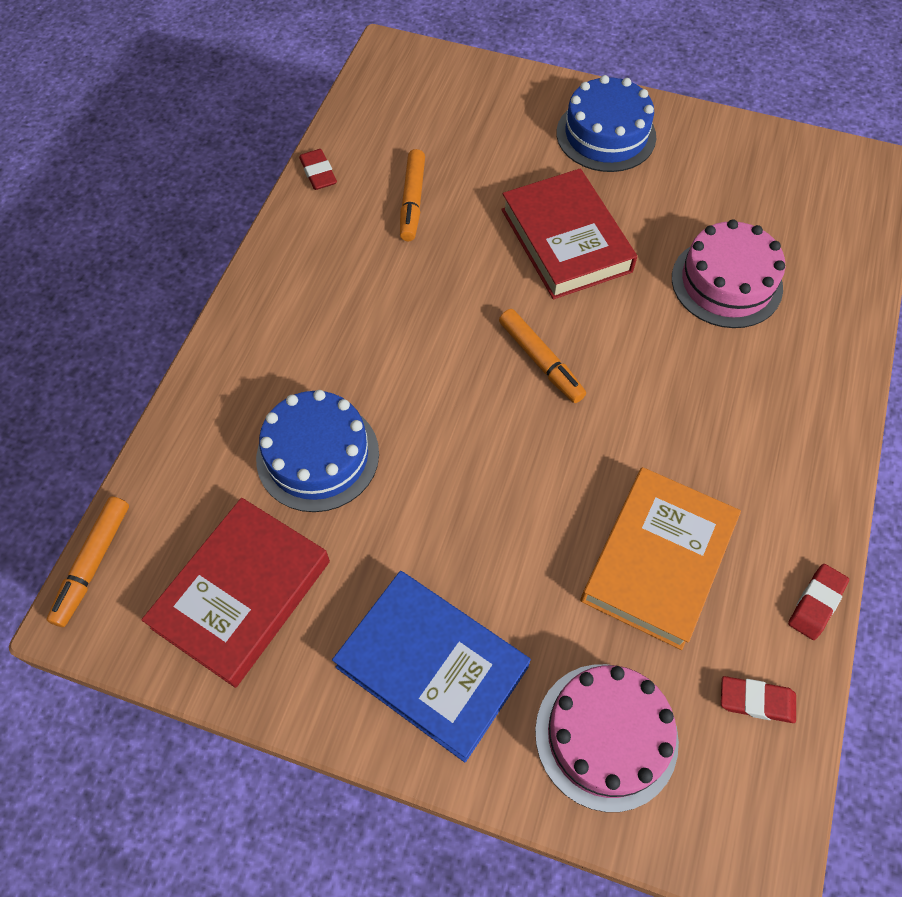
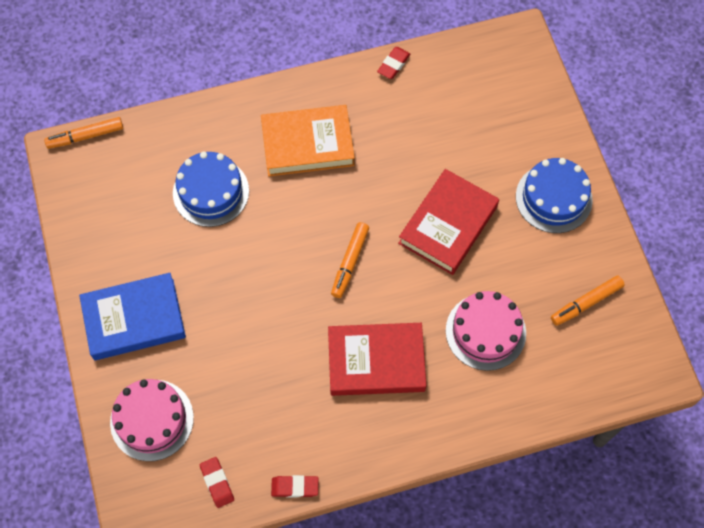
camera: 55 degrees right, 5 degrees up
red book [141,498,330,688] -> red book moved to [328,323,426,396]
blue book [332,571,531,762] -> blue book turned 75 degrees clockwise [79,273,186,361]
orange marker [400,149,425,241] -> orange marker moved to [551,275,625,326]
orange book [580,467,741,650] -> orange book moved to [261,105,355,176]

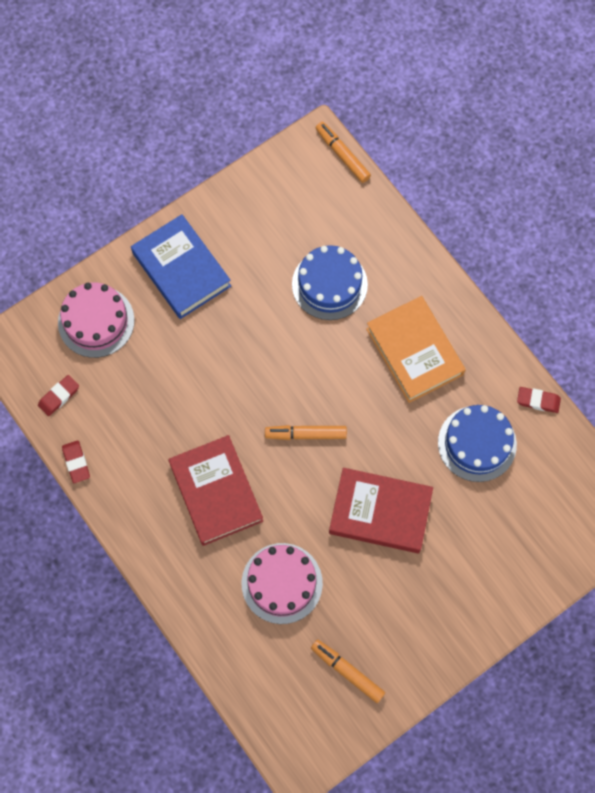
camera: 70 degrees right, 5 degrees up
blue cake [516,158,593,233] -> blue cake moved to [438,405,517,482]

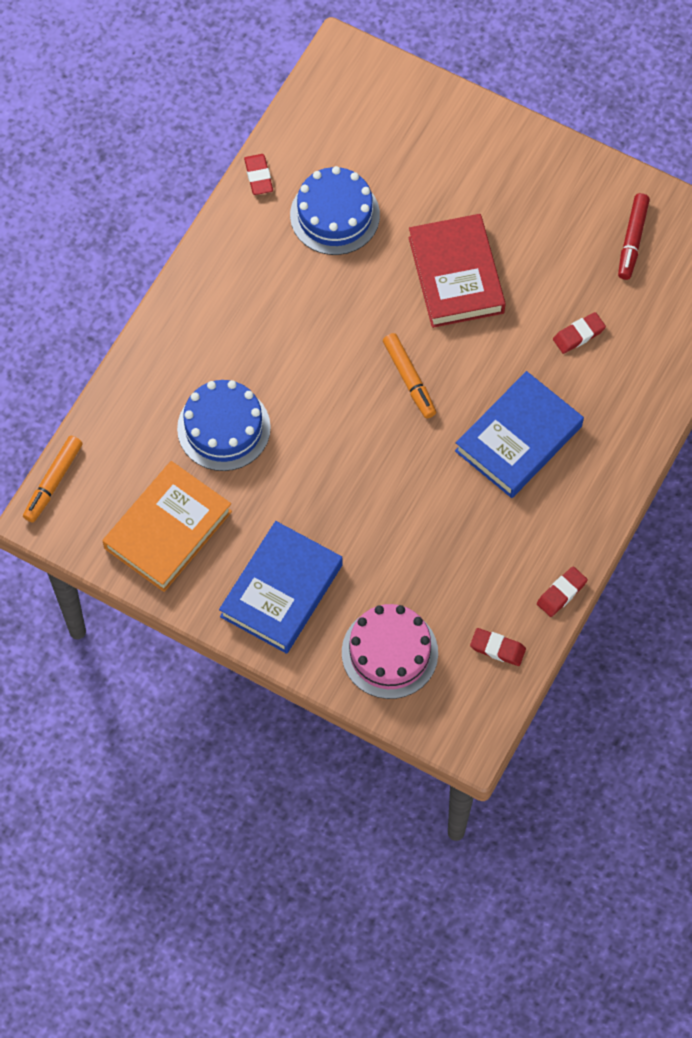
camera: 115 degrees left, 5 degrees down
red book [169,435,263,546] -> blue book [455,371,584,498]
pink cake [242,543,323,624] -> red eraser [553,312,606,354]
orange marker [311,639,385,703] -> red marker [618,193,650,280]
orange book [366,296,466,403] -> orange book moved to [103,461,232,592]

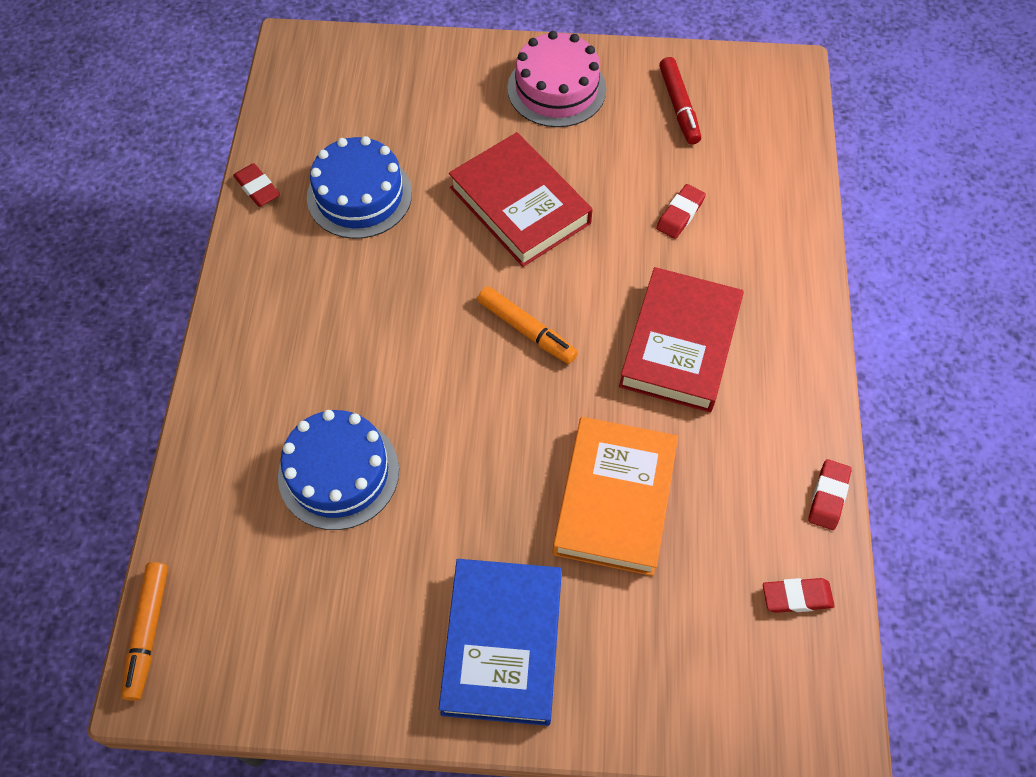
camera: 25 degrees left, 5 degrees down
orange book [103,461,232,592] -> orange book moved to [552,417,678,576]
pink cake [342,604,438,699] -> pink cake moved to [507,31,607,127]
blue book [455,371,584,498] -> red book [619,267,744,412]

